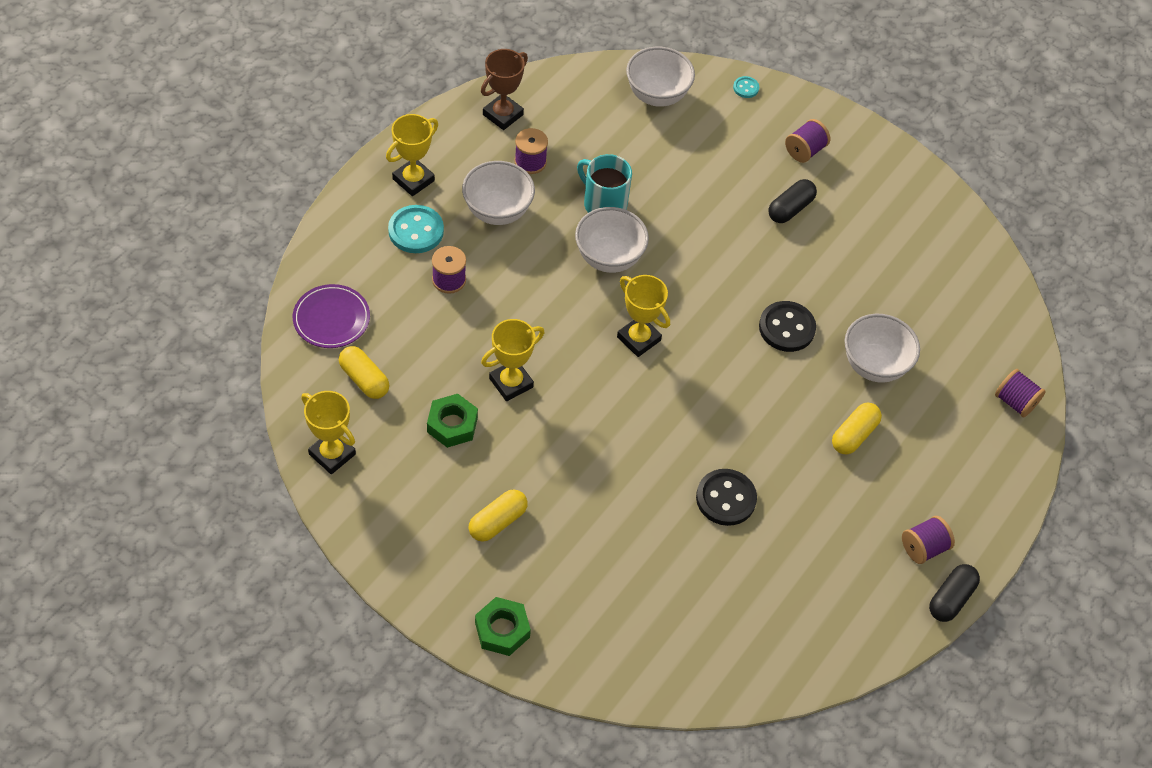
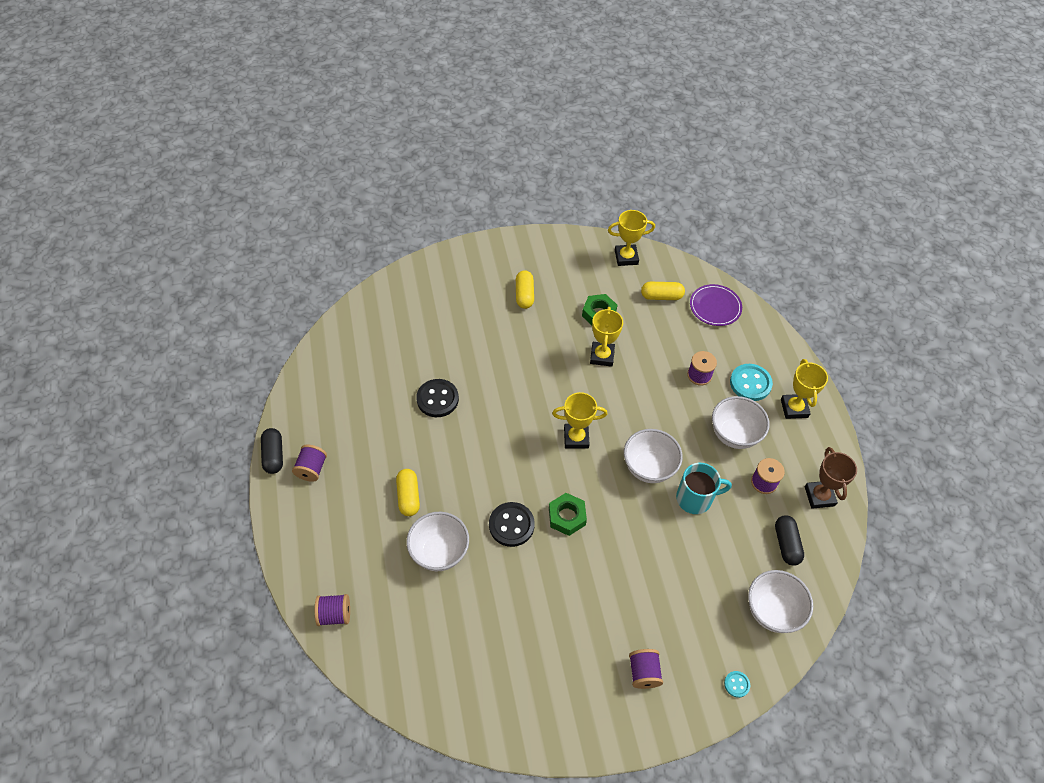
camera: 135 degrees right, 0 degrees up
green nut [475,597,531,656] -> green nut moved to [549,493,587,536]
black capsule [768,179,817,223] -> black capsule moved to [775,515,804,566]

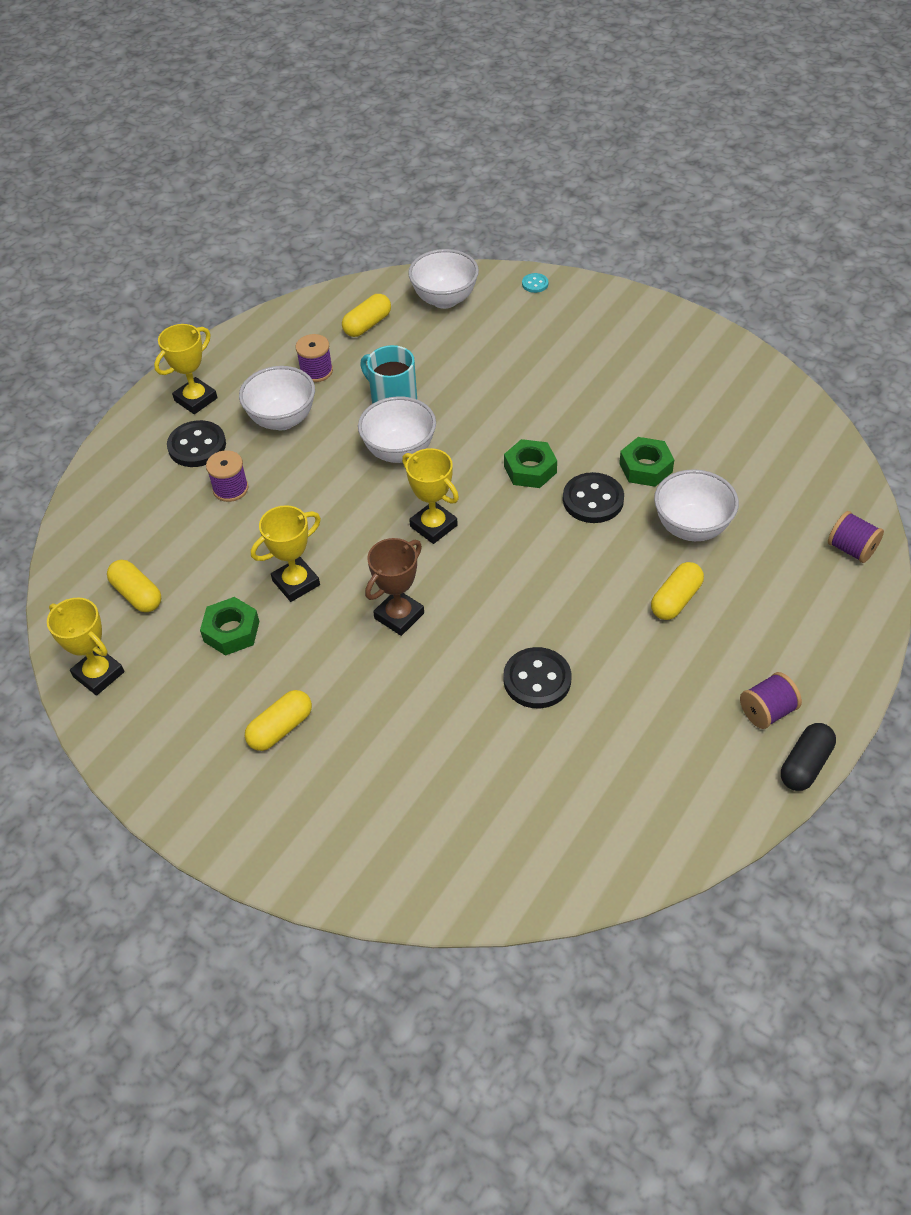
camera: 130 degrees left, 5 degrees down
purple spool [629,649,663,689] -> none
purple plate [690,284,742,326] -> none
turquoise button [730,364,773,401] -> black button [167,420,226,467]
black capsule [775,515,804,566] -> yellow capsule [342,294,391,337]
brown trophy [805,447,857,509] -> brown trophy moved to [365,538,424,636]
none -> green nut [619,437,674,487]

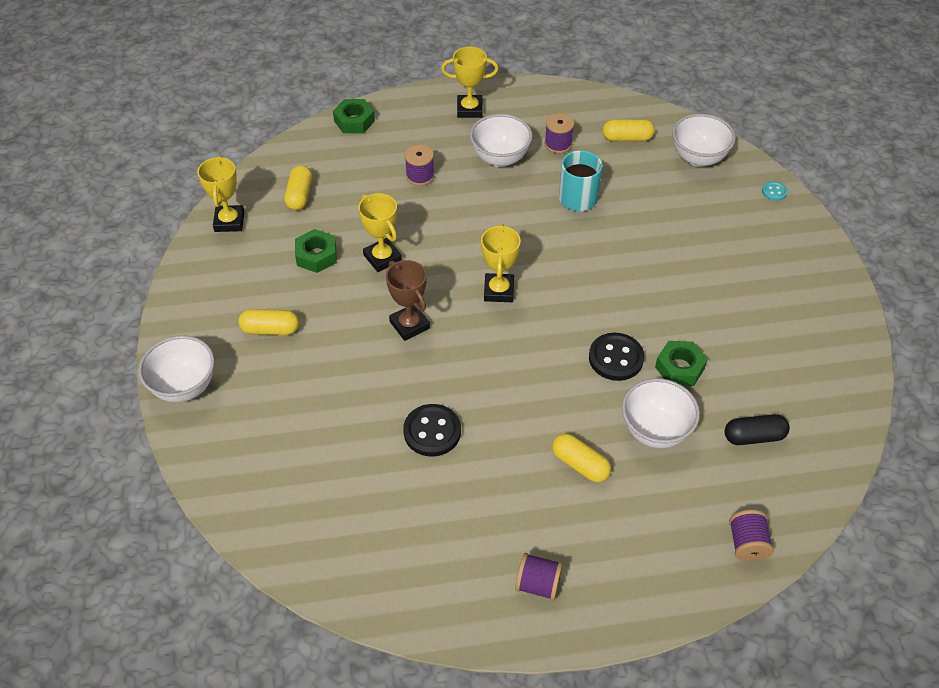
camera: 45 degrees right, 0 degrees up
black button [167,420,226,467] -> none
yellow trophy [251,505,321,602] -> yellow trophy turned 45 degrees clockwise [358,193,402,272]
white bowl [358,396,436,463] -> white bowl moved to [138,335,215,402]
brown trophy [365,538,424,636] -> brown trophy turned 60 degrees clockwise [386,260,430,341]
green nut [504,439,557,488] -> green nut moved to [333,99,375,133]
yellow capsule [651,562,704,620] -> yellow capsule turned 45 degrees clockwise [552,433,611,482]
black capsule [781,723,836,791] -> black capsule moved to [724,414,790,445]

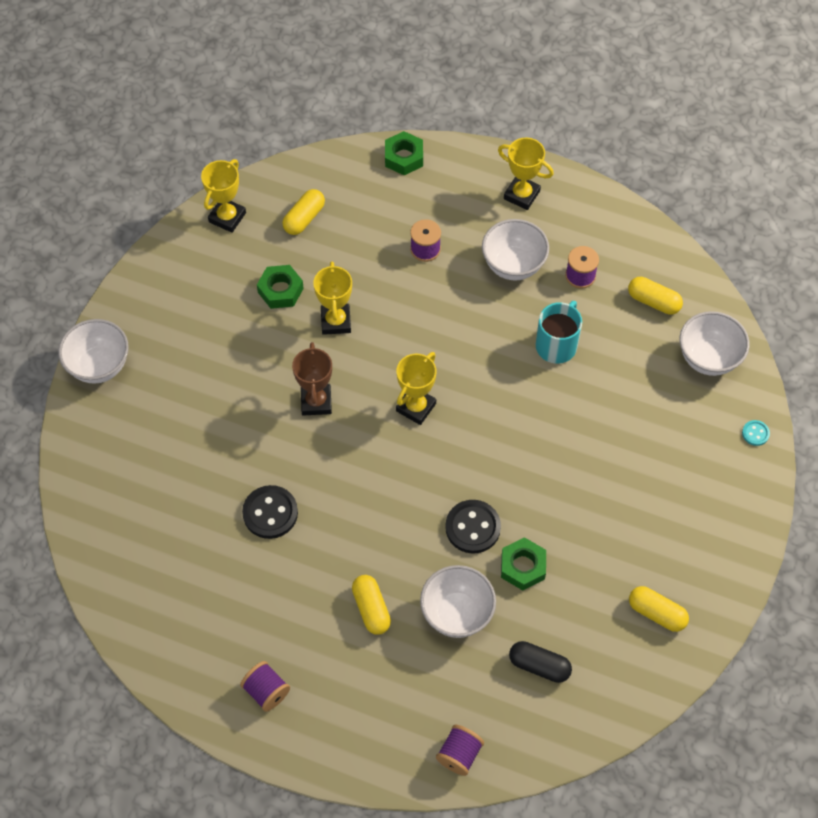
camera: 30 degrees right, 10 degrees up
yellow capsule [238,309,299,335] -> yellow capsule moved to [629,586,689,632]

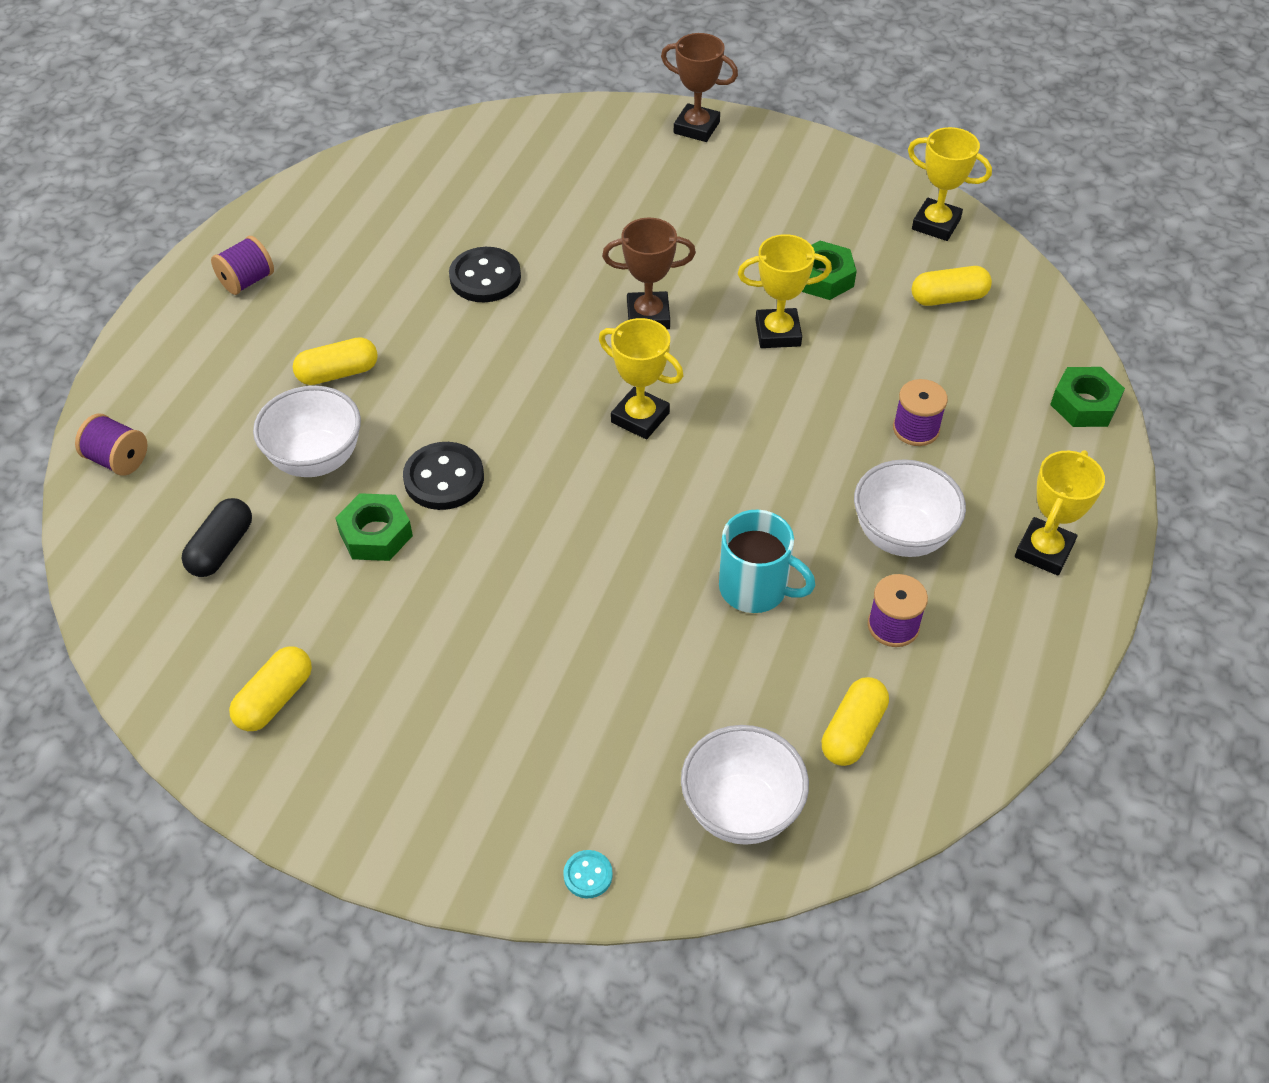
camera: 90 degrees right, 10 degrees down
white bowl [58,319,129,384] -> brown trophy [661,33,738,142]
yellow capsule [282,189,325,235] -> yellow capsule turned 45 degrees counterclockwise [912,266,992,306]

